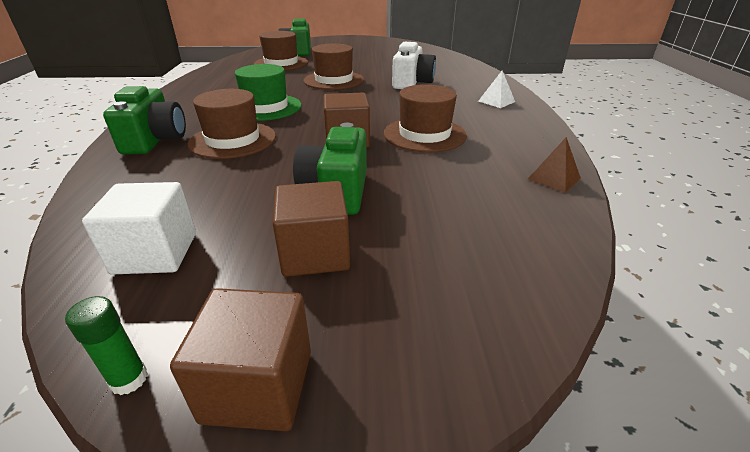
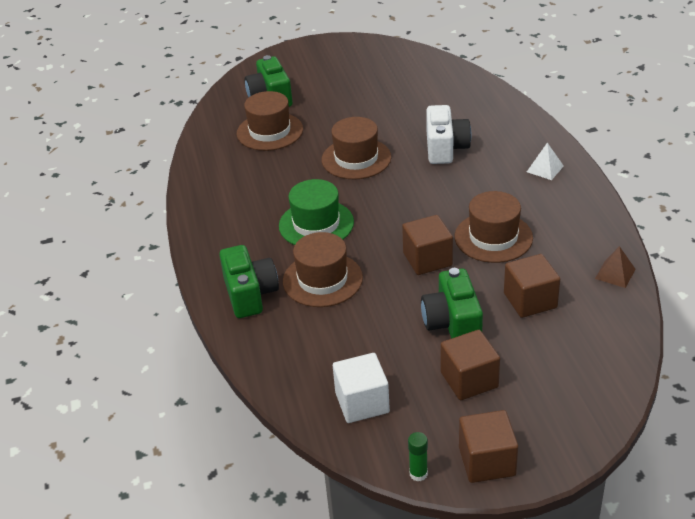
camera: 10 degrees left, 5 degrees up
none -> brown cube [504,254,560,318]

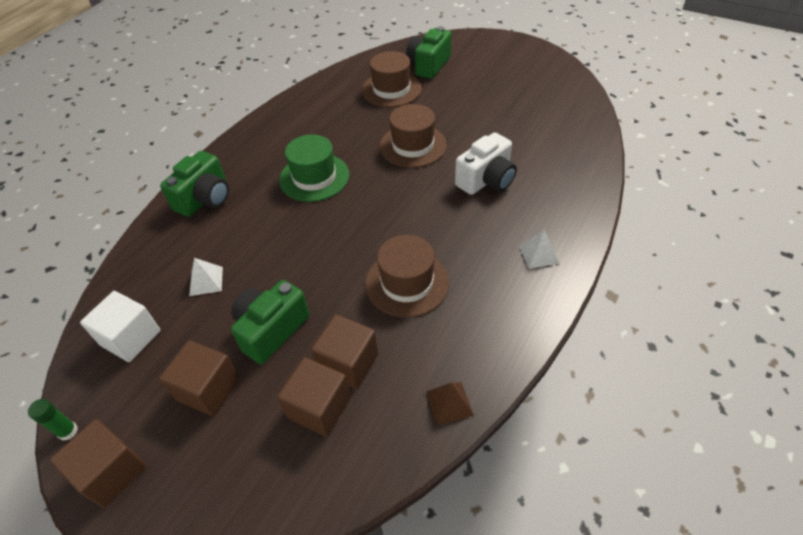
camera: 45 degrees right, 10 degrees up
brown hat [283,232,363,307] -> none
brown cube [402,215,453,275] -> brown cube moved to [277,357,351,437]
none -> white pyramid [189,258,223,296]

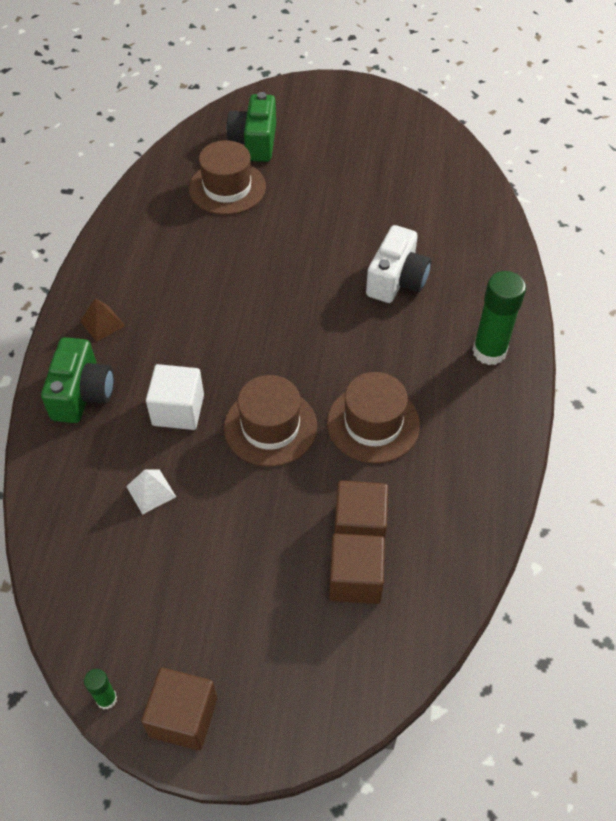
camera: 25 degrees left, 5 degrees up
white cube [80,291,160,362] -> white cube moved to [146,364,204,430]
brown cube [159,341,239,416] -> none
green camera [231,280,309,364] -> none
green hat [279,135,350,202] -> none
brown hat [380,104,447,168] -> brown hat moved to [224,375,317,467]
brown pyramid [426,382,474,426] -> brown pyramid moved to [80,298,125,342]
white pyramid [519,230,559,269] -> green glue stick [473,271,526,365]

